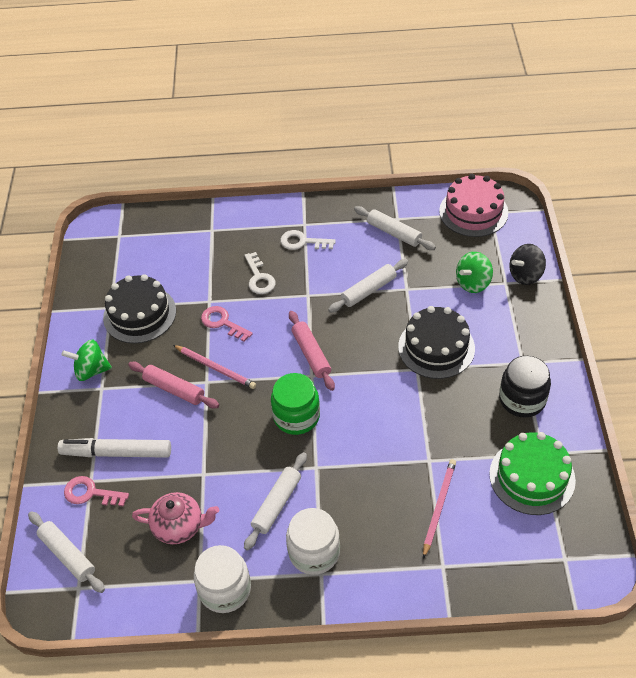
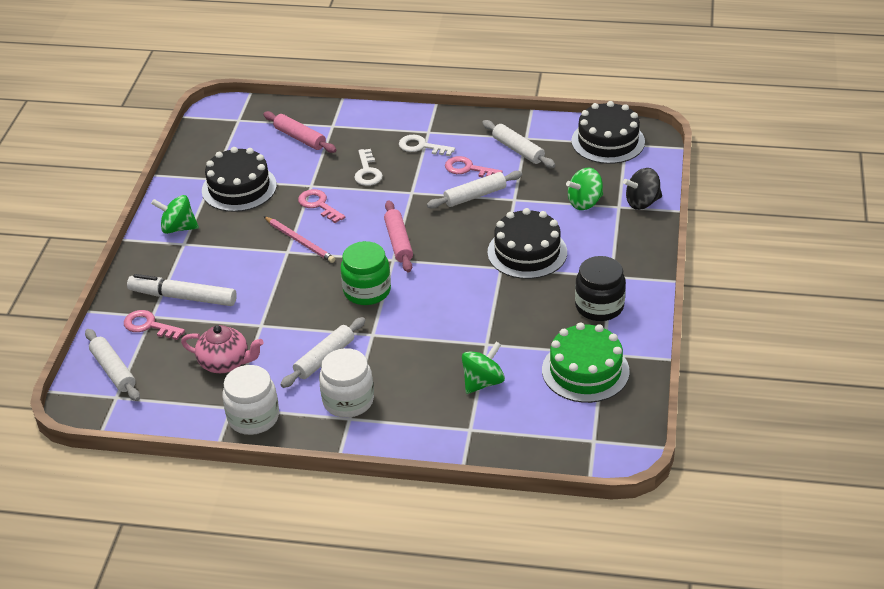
camera: 10 degrees right, 10 degrees down
pink rolling pin [128,362,219,408] -> pink rolling pin moved to [263,111,336,153]
pink pencil [423,459,456,559] -> green spinning top [462,342,505,394]
pink cake [439,174,508,237] -> black cake [571,101,645,164]
none -> pink key [445,156,503,177]

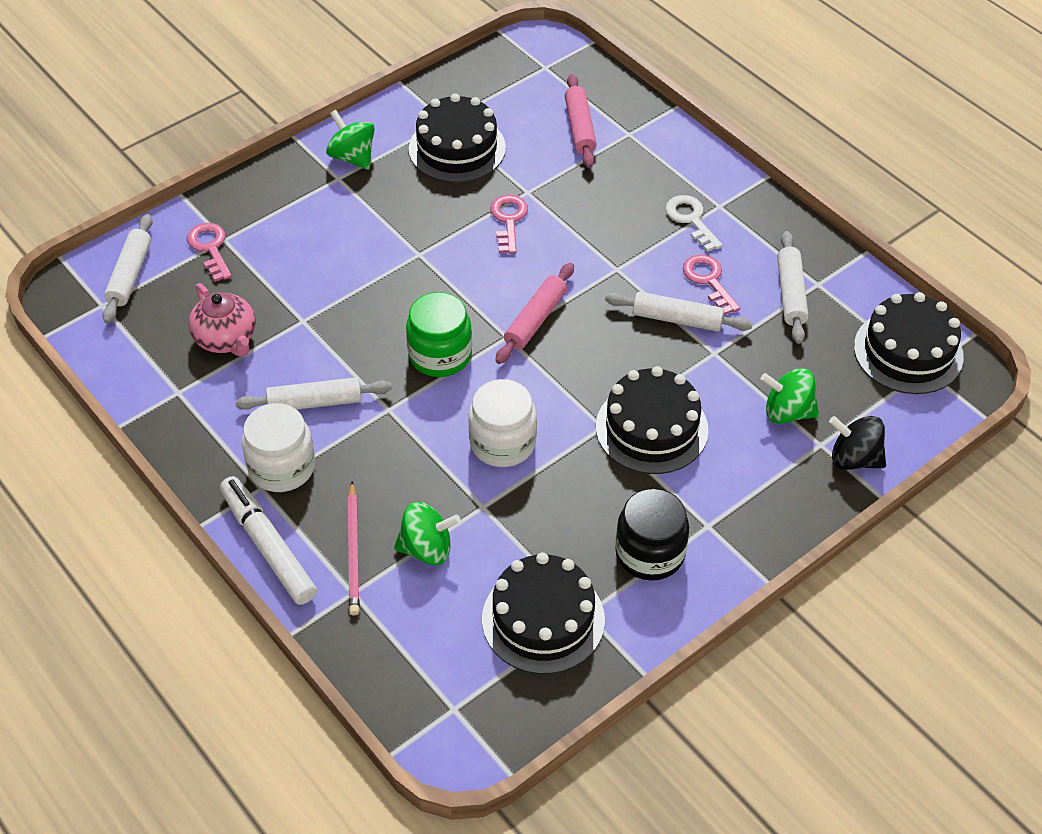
camera: 40 degrees right, 10 degrees up
white marker [127,274,237,306] -> white marker moved to [220,476,317,605]
white jar [223,365,279,435] -> white jar moved to [468,379,537,467]
pink pencil [264,216,335,263] -> pink pencil moved to [348,481,360,616]
white key [354,149,383,186] -> none
green cake [542,323,630,403] -> black cake [482,552,605,674]

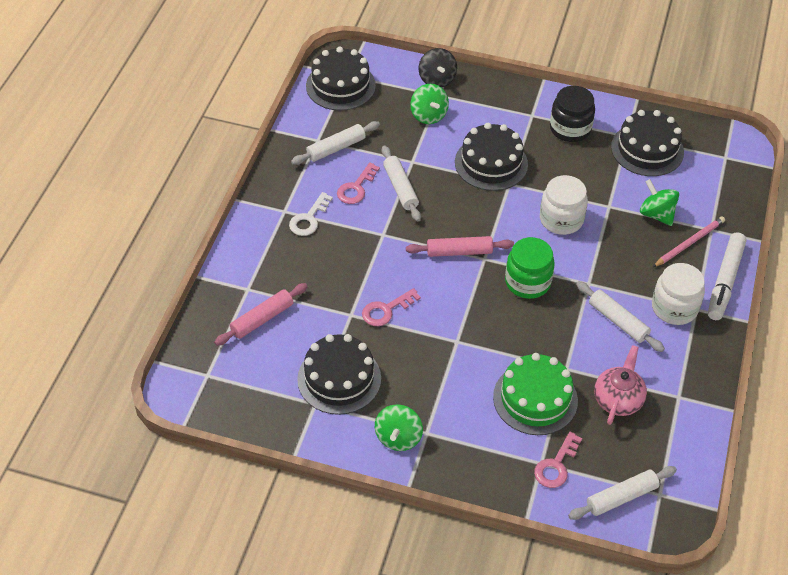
camera: 125 degrees left, 0 degrees up
none -> green cake [493,353,578,435]

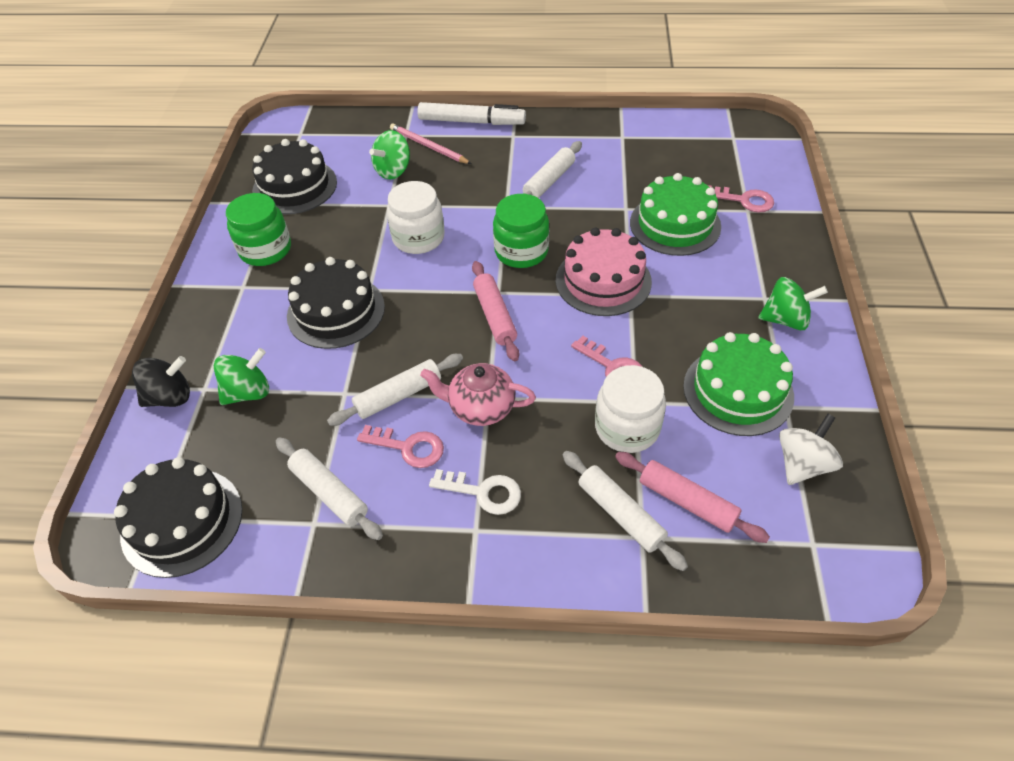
camera: 100 degrees left, 0 degrees up
black cake [297,334,381,415] -> green cake [683,332,794,436]
black jar [550,86,595,142] -> green jar [226,193,291,266]
white rolling pin [568,466,677,520] -> white rolling pin moved to [563,451,688,571]
pink teapot [594,345,647,425] -> pink teapot moved to [420,363,536,426]
white jar [652,263,705,325] -> white jar moved to [595,365,666,453]
none -> pink cake [556,228,652,316]
none -> white spinning top [779,414,843,485]

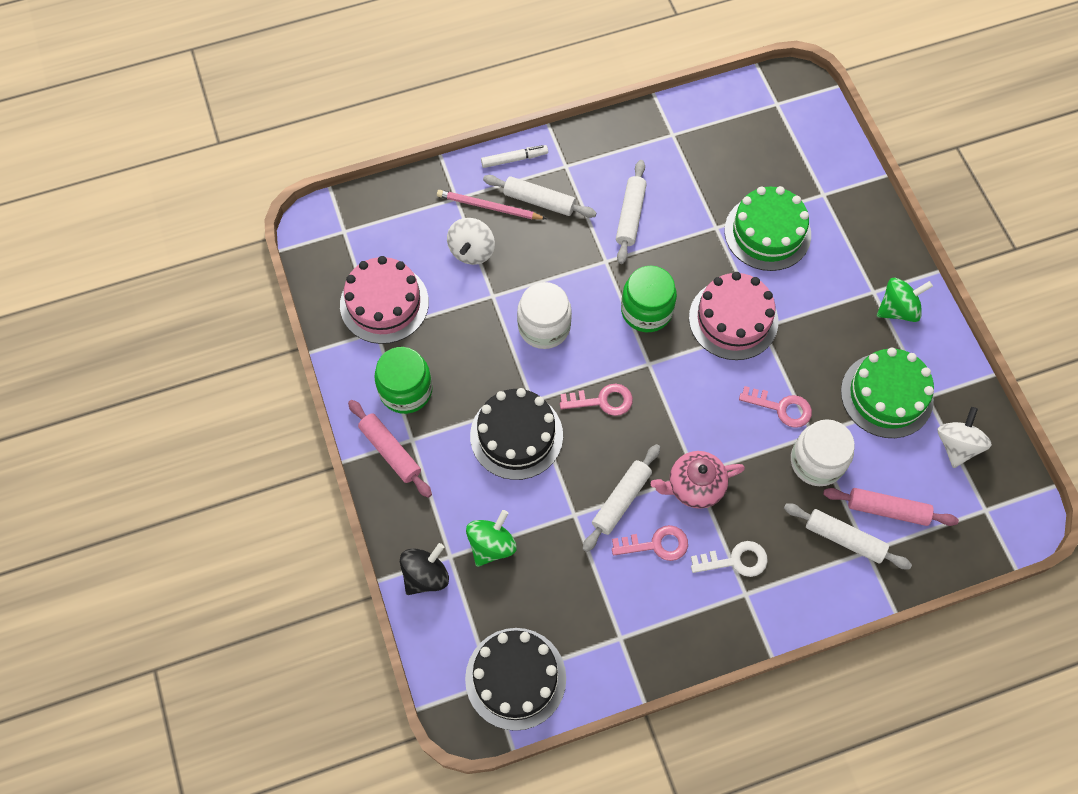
camera: 25 degrees left, 15 degrees up
black cake [252,139,337,214] -> pink cake [340,256,429,344]
white rolling pin [276,437,383,540] -> white rolling pin moved to [483,175,597,218]
green spinning top [369,130,410,179] -> white spinning top [447,218,495,265]
white marker [417,102,526,125] -> white marker [481,145,548,168], size x0.58
pink rolling pin [472,261,519,361] -> pink rolling pin moved to [348,400,432,498]
pink key [708,185,774,213] -> pink key moved to [560,384,633,416]

